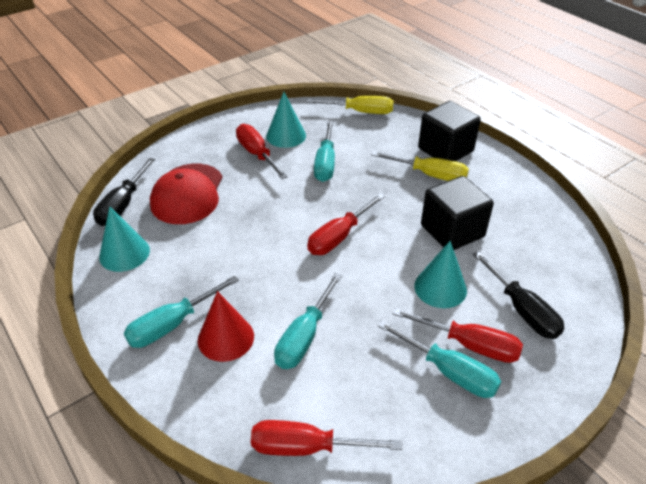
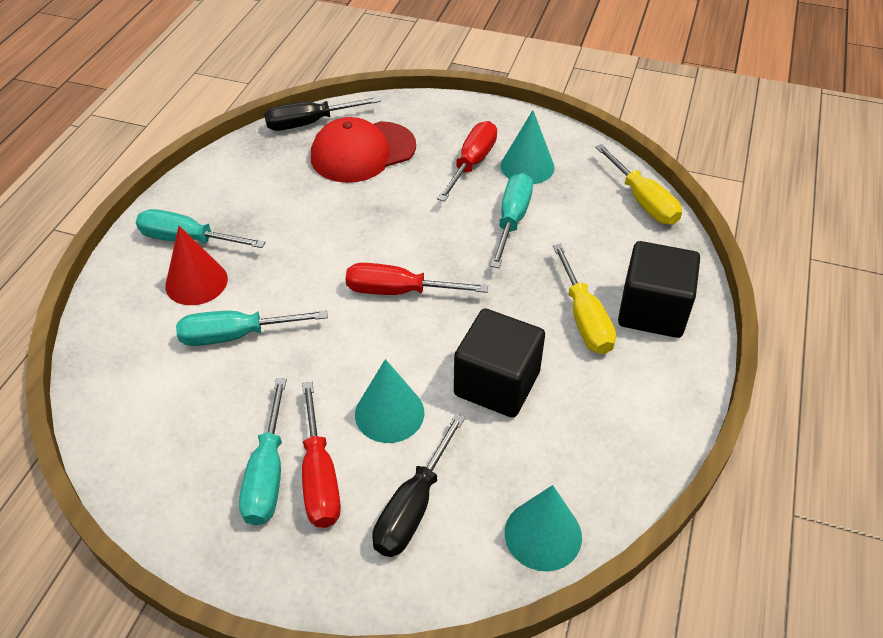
camera: 55 degrees right, 5 degrees up
turquoise cone [99,206,150,272] -> turquoise cone moved to [505,485,582,571]
red screwdriver [251,420,402,456] -> none
turquoise screwdriver [314,121,335,182] -> turquoise screwdriver turned 135 degrees clockwise [491,173,533,268]

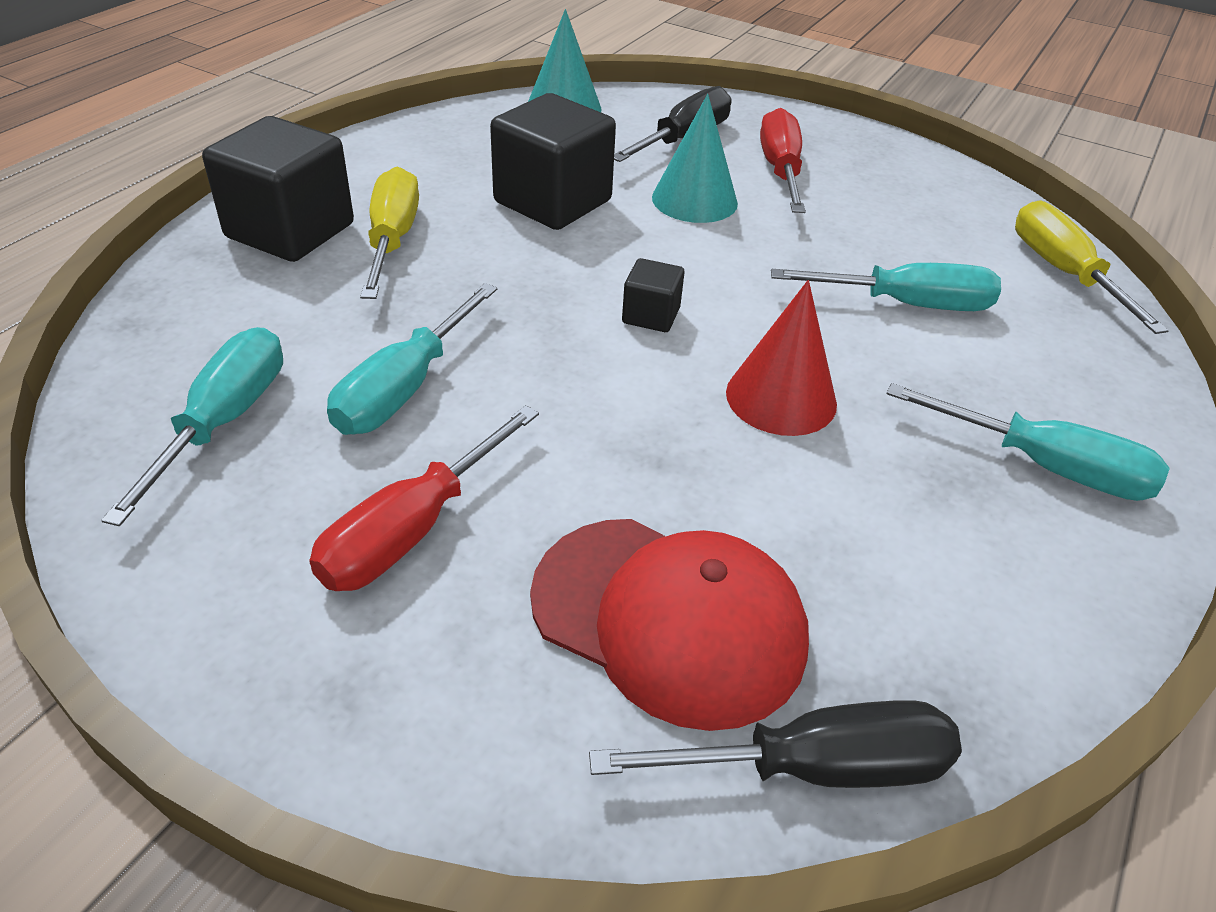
camera: 170 degrees left, 5 degrees down
red cone [166,226,228,305] -> red cone moved to [726,280,837,436]
turquoise screwdriver [239,378,287,525] -> turquoise screwdriver moved to [101,327,283,526]
red cap [311,117,416,183] -> red cap turned 45 degrees clockwise [530,519,809,731]
red screwdriver [346,263,488,295] -> black cube [622,258,685,332]
turquoise cone [501,110,555,184] -> none
yellow screwdriver [595,144,682,225] -> yellow screwdriver moved to [1015,201,1169,334]

